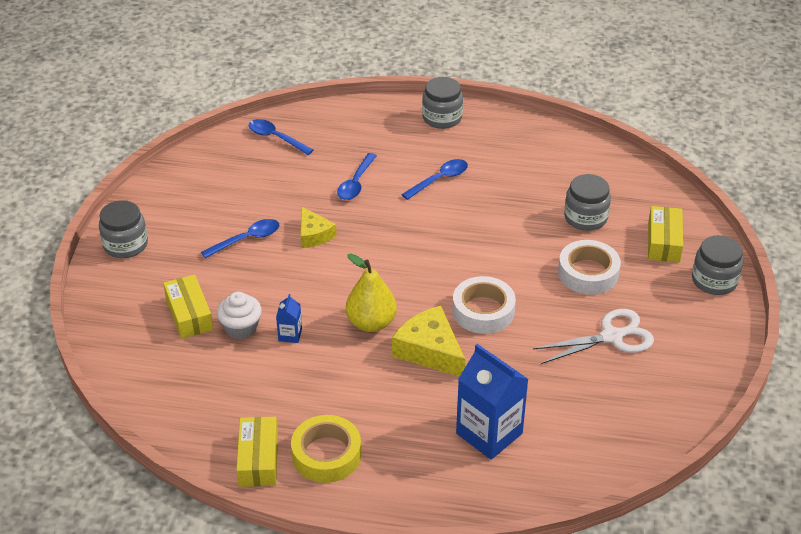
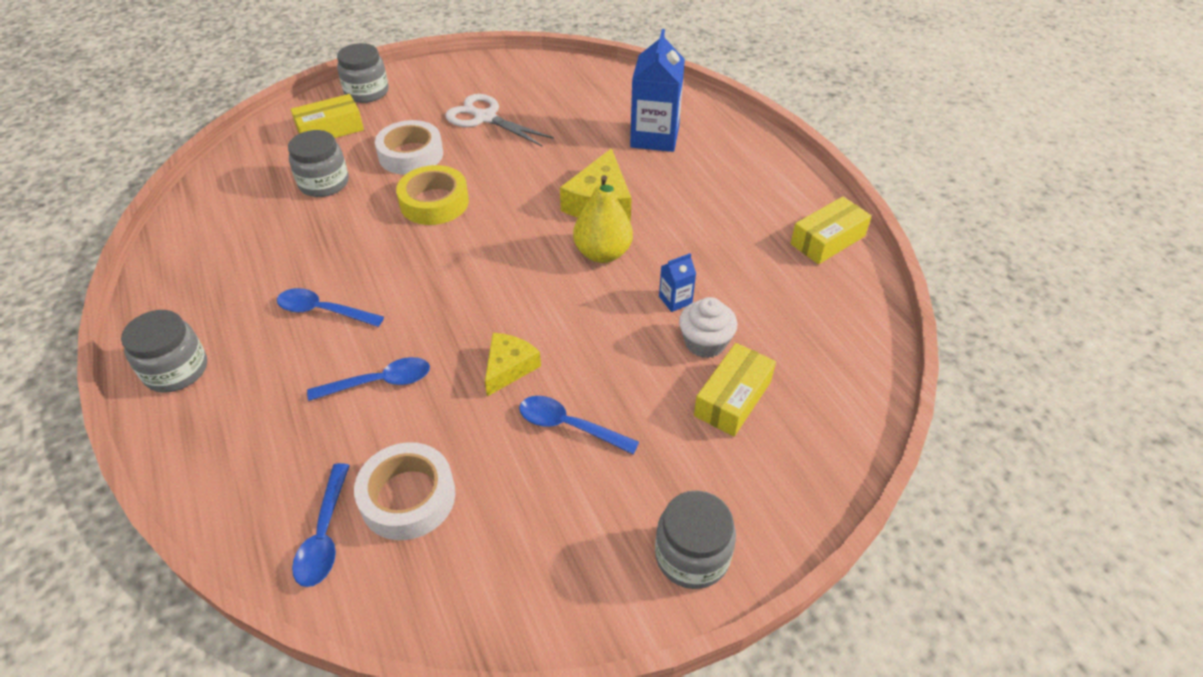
camera: 125 degrees left, 5 degrees up
yellow tape [291,415,361,483] -> yellow tape moved to [396,165,469,225]
white tape [452,276,516,334] -> white tape moved to [354,442,455,540]

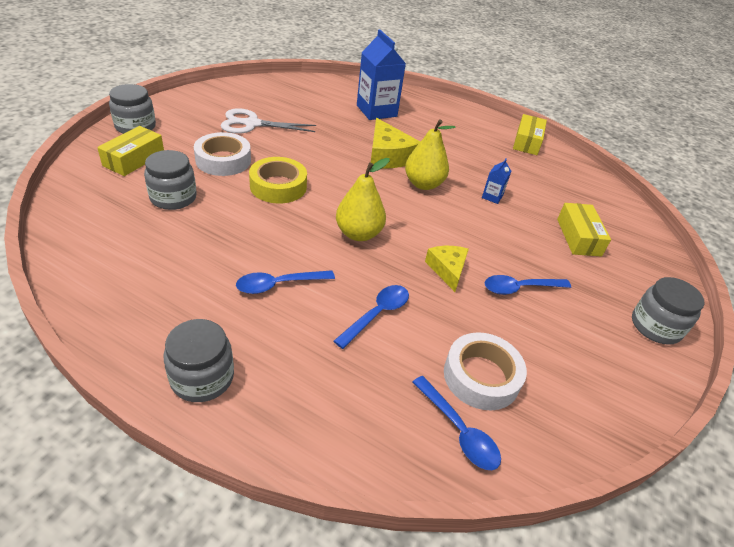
camera: 40 degrees left, 5 degrees down
white cupcake [679,297,737,358] -> none
none -> yellow pear [336,158,390,241]

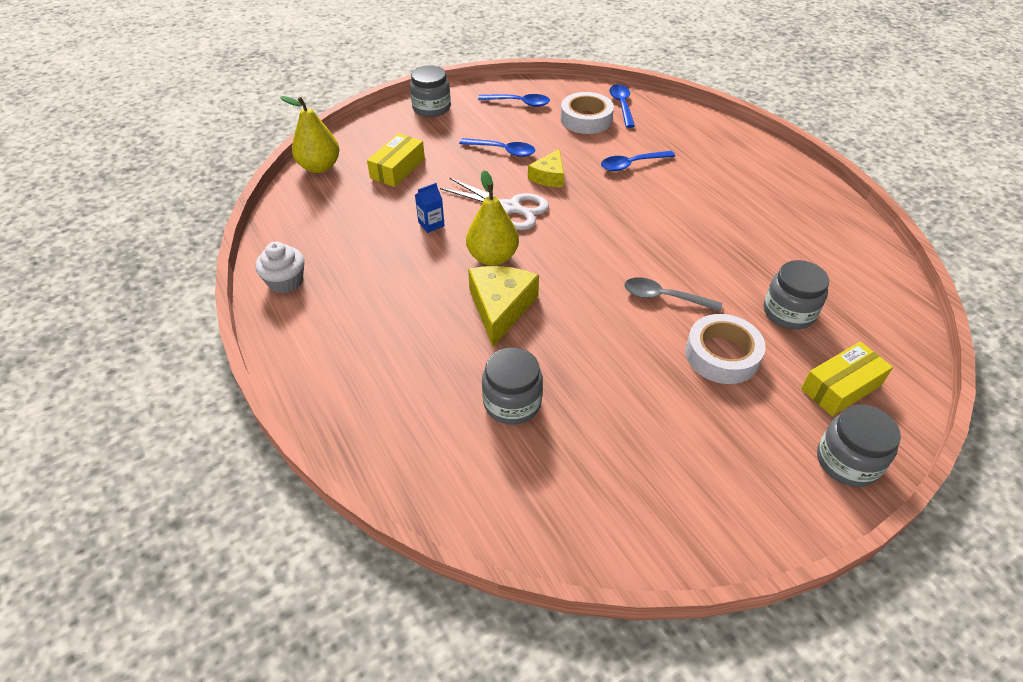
camera: 145 degrees left, 5 degrees up
grey jar [164,319,234,402] -> grey jar moved to [482,347,543,425]
white scissors [221,108,316,134] -> white scissors moved to [440,178,549,230]
blue spoon [236,270,335,294] -> blue spoon moved to [478,94,550,107]
yellow tape [249,157,307,204] -> grey spoon [624,277,722,312]
yellow pear [336,158,390,241] -> yellow pear moved to [280,96,339,173]
blue carton [357,29,406,120] -> none
yellow box [513,114,547,155] -> white cupcake [255,242,304,293]

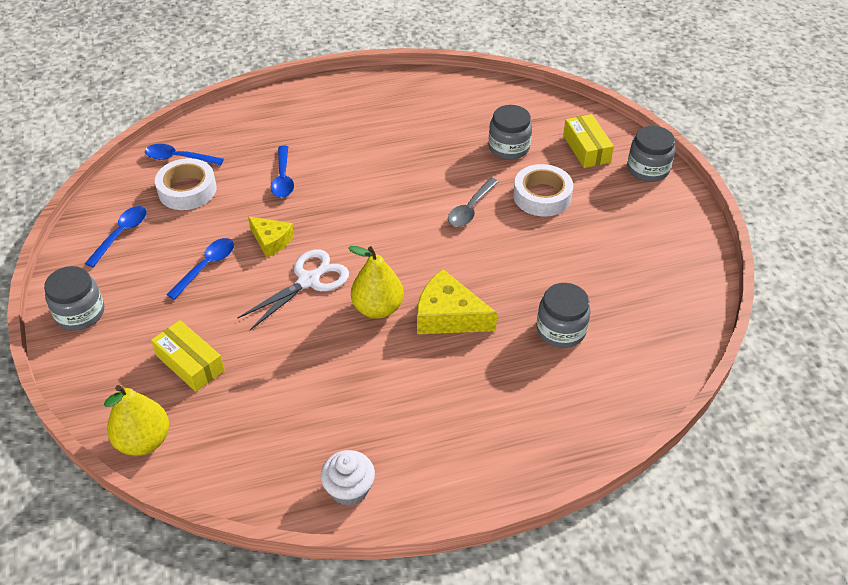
camera: 75 degrees left, 0 degrees up
blue carton [415,183,445,233] -> none

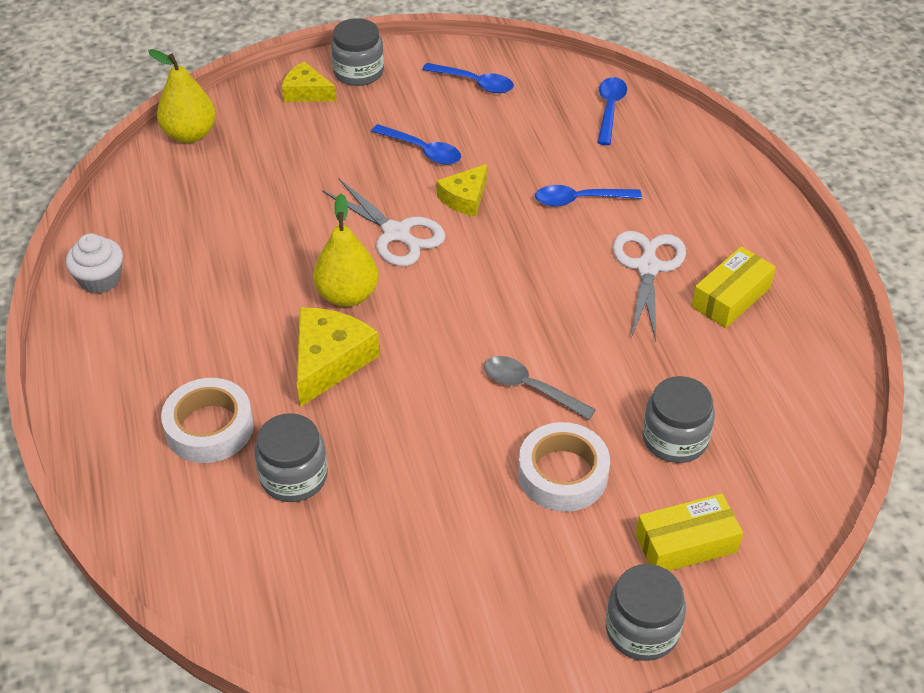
camera: 90 degrees right, 0 degrees up
yellow box [151,320,225,392] -> yellow box moved to [692,247,776,328]
white tape [155,158,217,210] -> white tape moved to [161,378,254,463]
none -> yellow cheese [282,61,337,102]
none -> white scissors [613,231,686,341]

